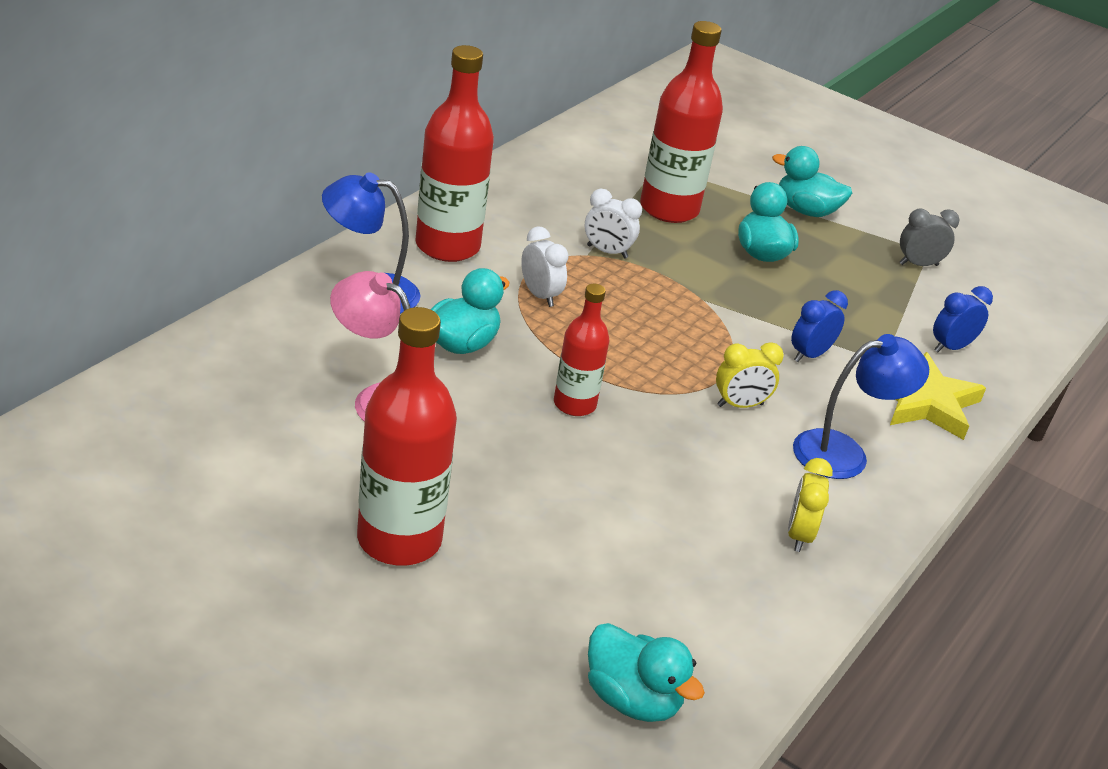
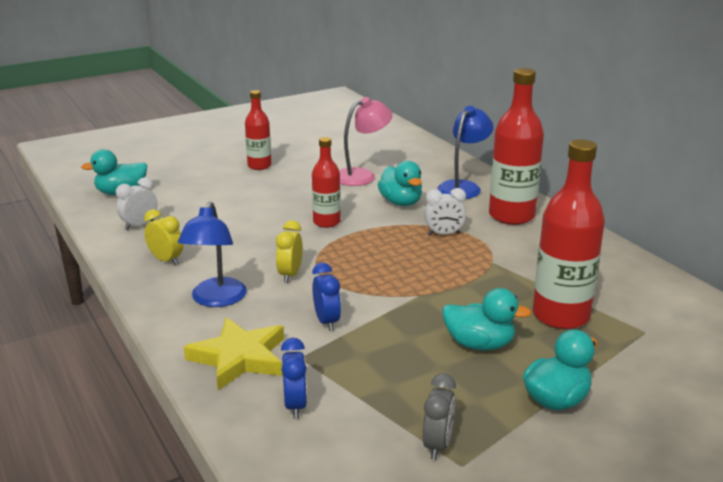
camera: 120 degrees right, 10 degrees down
red bottle [357,307,457,566] -> red bottle [245,90,272,170], size x0.59
white clock [585,189,642,259] -> white clock moved to [116,177,158,230]

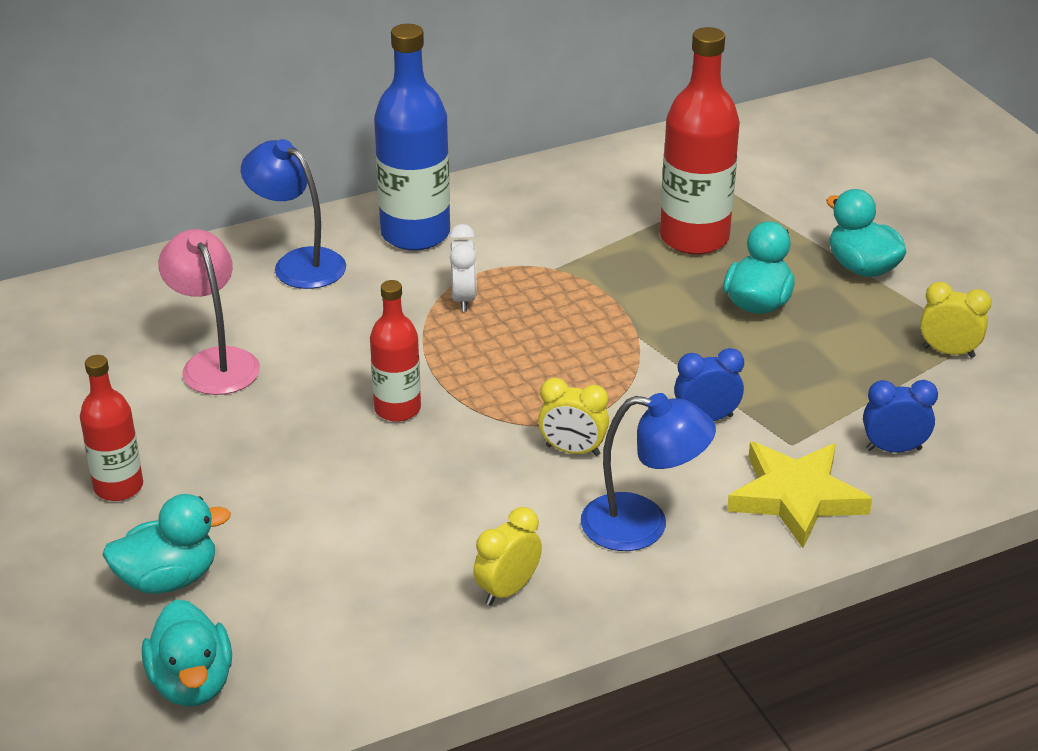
camera: 85 degrees left, 10 degrees up
white clock [116,177,158,230] -> none
turquoise duck [378,161,422,206] -> turquoise duck moved to [103,494,231,594]
grey clock [423,373,456,460] -> yellow clock [920,282,992,358]
red bottle [489,68,544,225] -> blue bottle [374,24,450,251]

